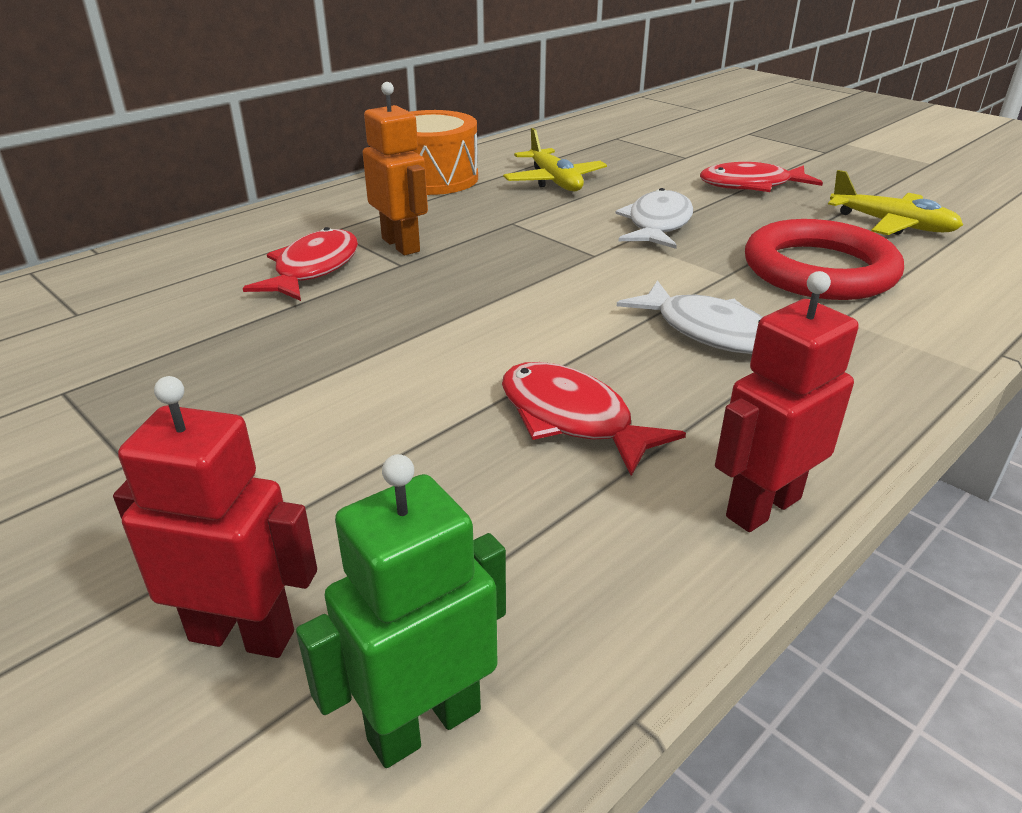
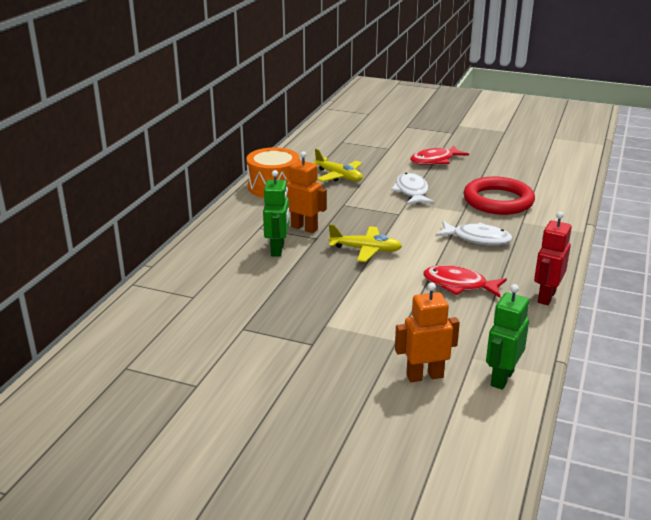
camera: 25 degrees left, 5 degrees down
red robot [113,376,317,658] -> orange robot [395,283,460,382]
red fish [243,227,358,301] -> green robot [263,170,289,257]
yellow plane [828,170,963,235] -> yellow plane moved to [329,224,402,262]

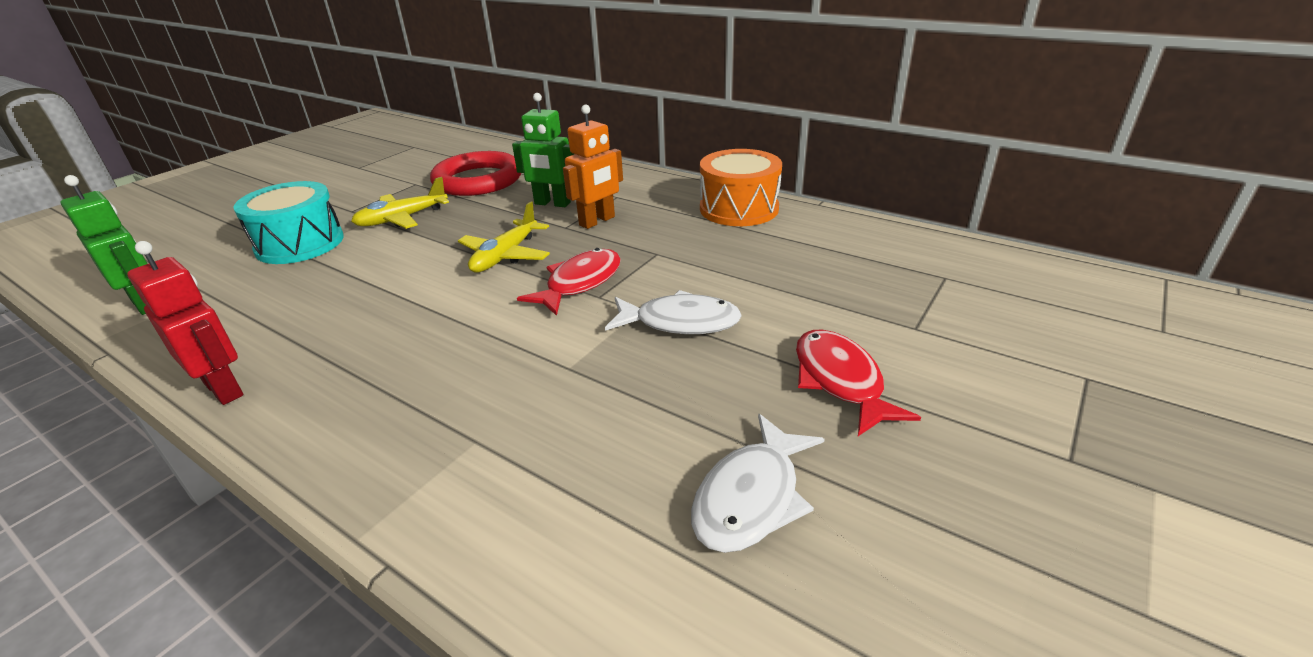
camera: 105 degrees right, 5 degrees up
yellow plane [313,149,363,182] -> yellow plane moved to [351,177,449,229]
orange robot [395,283,460,382] -> none
red fish [423,265,507,297] -> red fish moved to [517,248,621,316]
white fish [436,221,513,245] -> white fish moved to [691,414,824,553]
red ring [463,177,535,215] -> red ring moved to [430,151,521,196]
none -> turquoise drum [234,181,344,264]

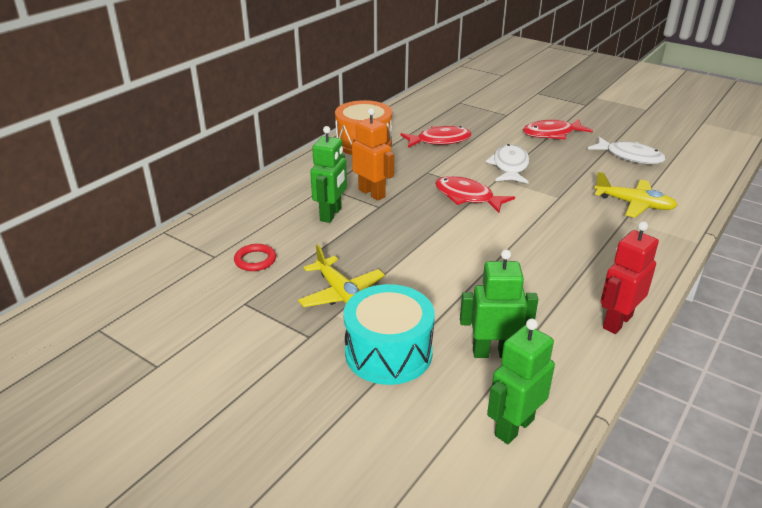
camera: 90 degrees left, 0 degrees up
red ring [430,151,521,196] -> red ring [234,244,276,271], size x0.44
yellow plane [458,201,550,272] -> yellow plane moved to [594,172,678,218]
none -> red fish [401,126,472,148]
none -> green robot [460,250,538,358]

